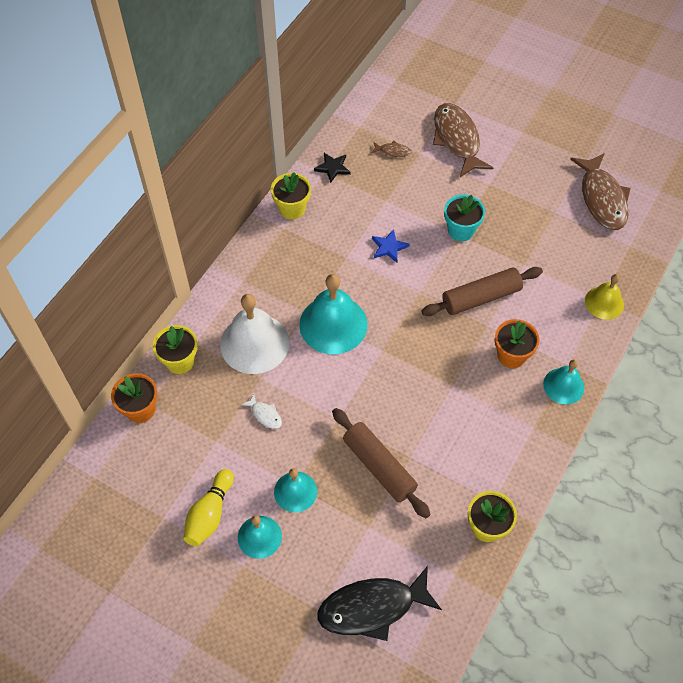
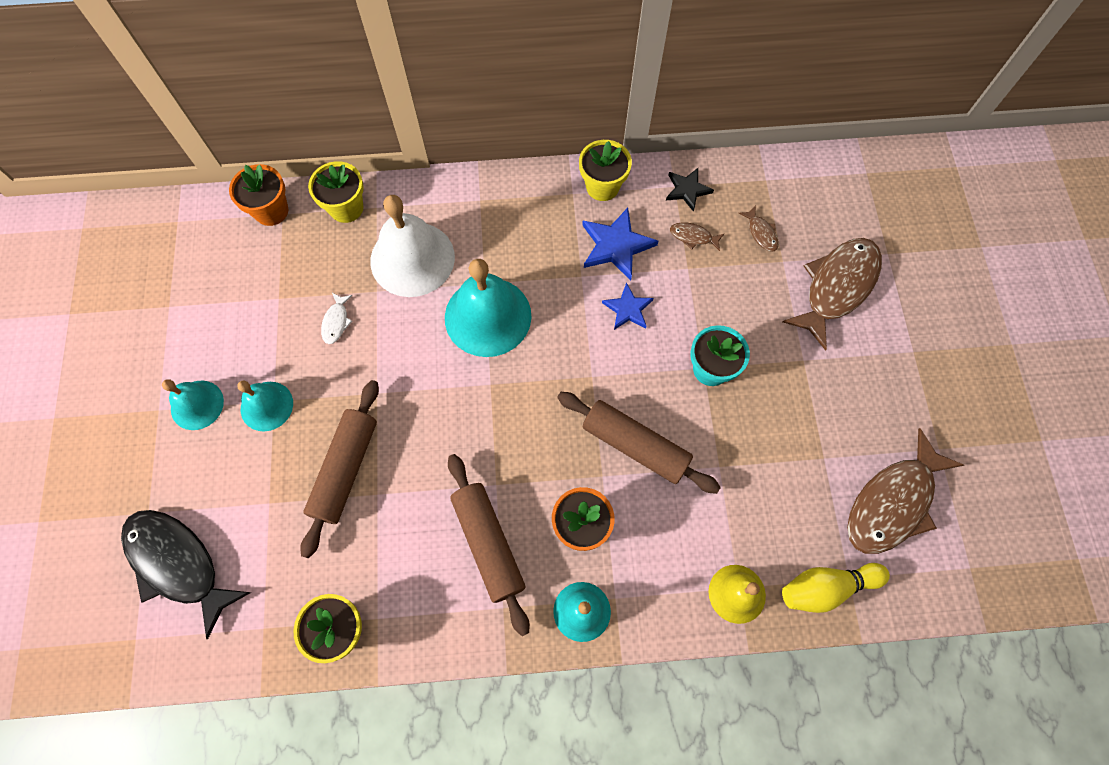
camera: 55 degrees right, 10 degrees up
yellow bowling pin [184,469,234,546] -> yellow bowling pin moved to [782,563,890,613]
none -> brown rolling pin [448,454,530,636]
none -> blue star [582,208,658,281]
none -> brown fish [670,222,724,251]

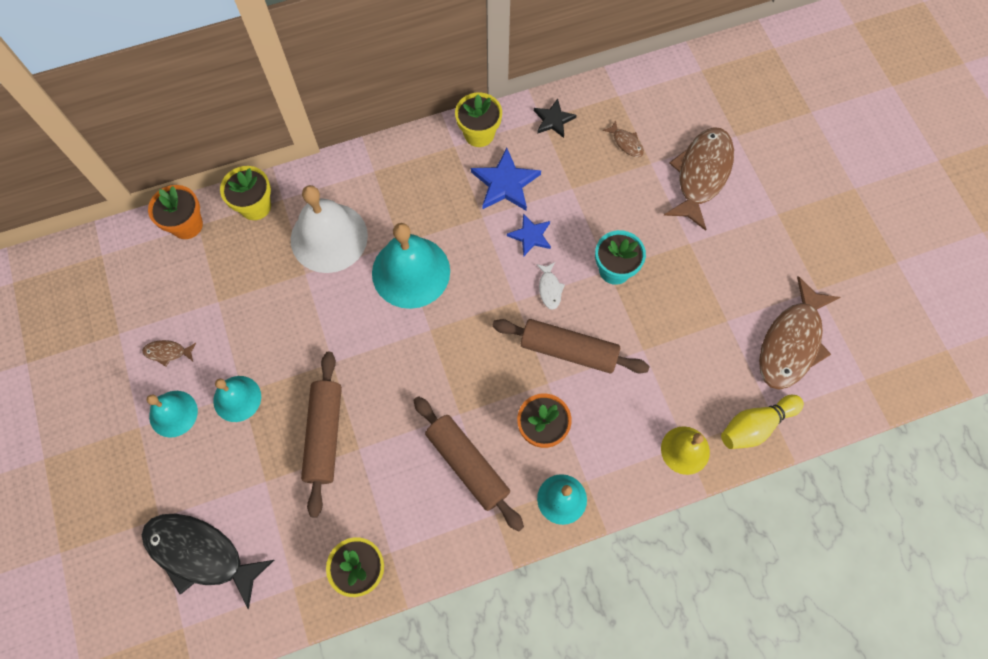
camera: 15 degrees left, 0 degrees up
white fish [321,293,353,344] -> white fish moved to [536,262,565,310]
brown fish [670,222,724,251] -> brown fish moved to [142,340,196,367]

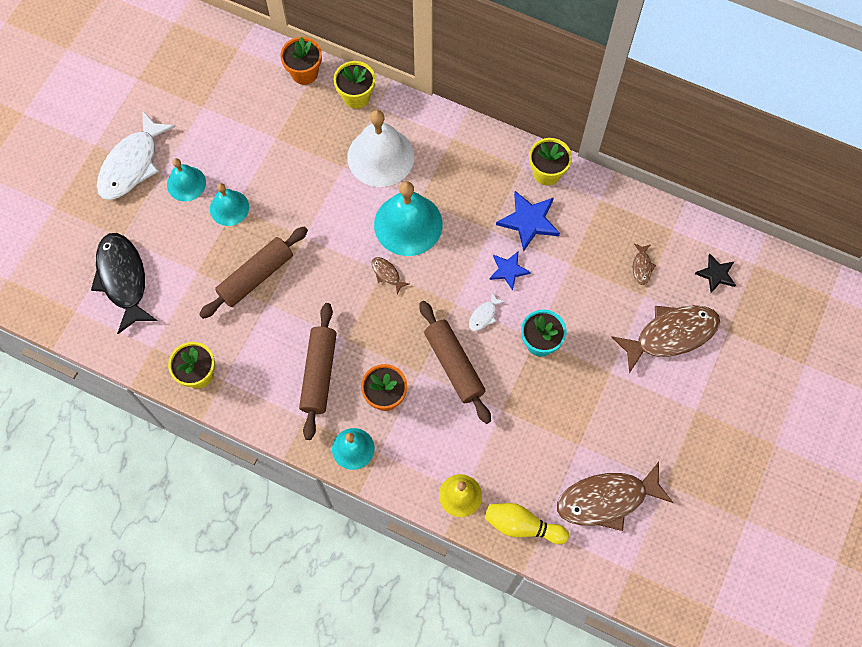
camera: 45 degrees right, 0 degrees up
brown fish [142,340,196,367] -> brown fish moved to [371,257,409,294]
black star [534,99,577,138] -> black star moved to [695,254,736,293]
none -> white fish [97,110,176,200]

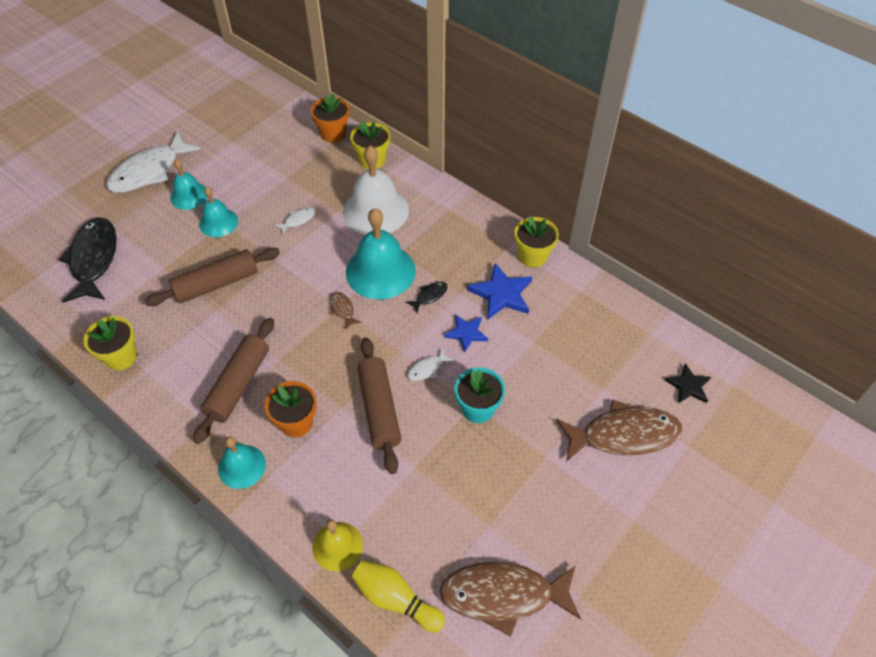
camera: 15 degrees right, 15 degrees down
brown fish [633,243,656,285] -> none
none -> white fish [274,207,315,234]
none -> black fish [406,282,448,313]

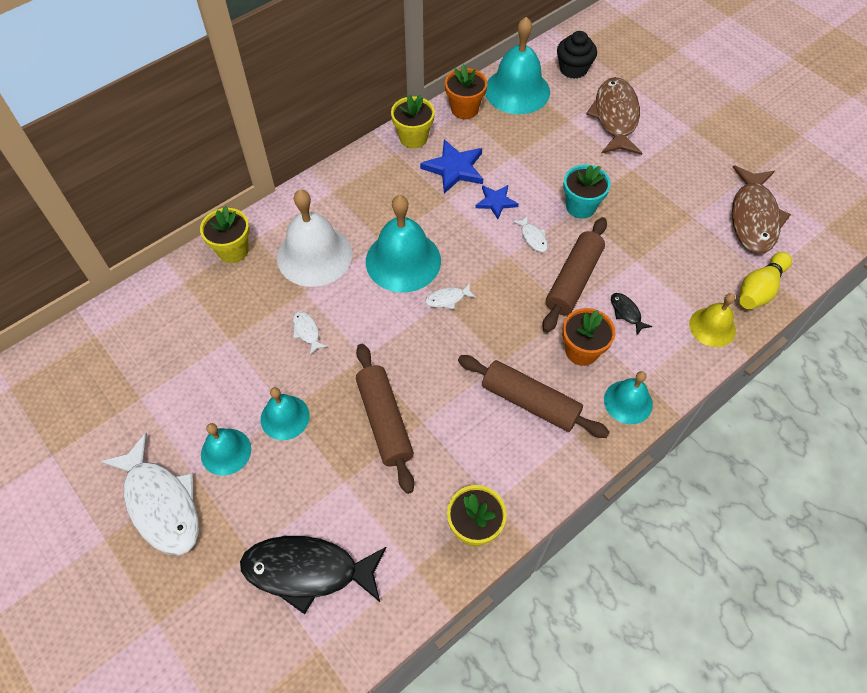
camera: 80 degrees left, 5 degrees up
orange flower pot [310,93,349,143] -> orange flower pot moved to [445,64,487,119]
brown fish [330,292,362,330] -> white fish [425,283,476,309]
brown rolling pin [357,337,401,474] -> brown rolling pin turned 60 degrees counterclockwise [542,217,607,333]
black fish [406,282,448,313] -> black fish moved to [611,293,652,335]
black star [665,363,711,403] -> black cupcake [557,31,597,79]
none -> turquoise bell [485,17,550,114]

